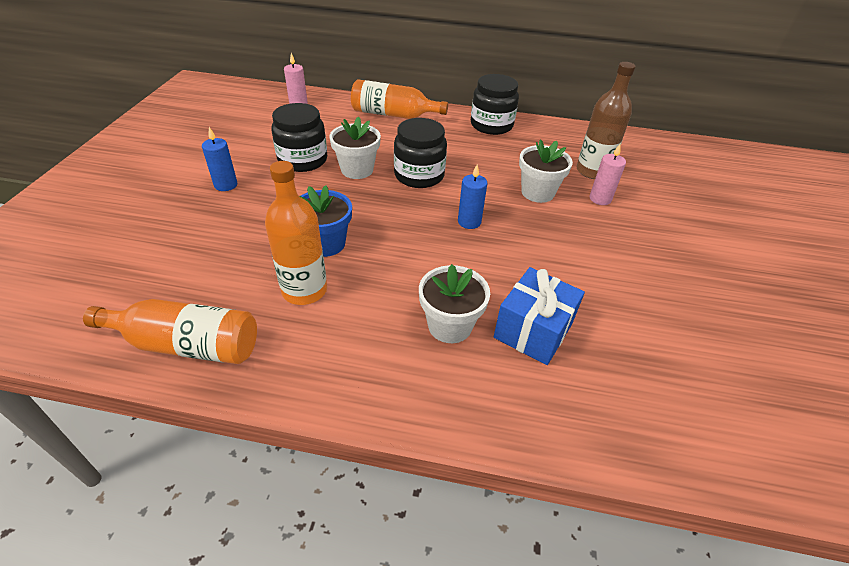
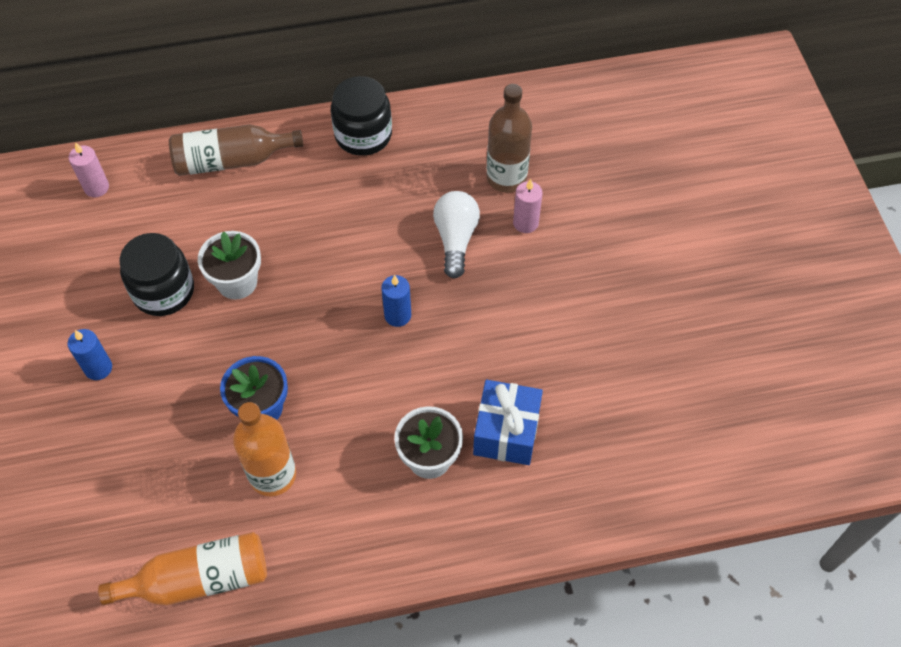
camera: 20 degrees left, 15 degrees up
orange bottle [351,79,448,119] -> brown bottle [169,124,303,176]
black jar [394,118,447,188] -> none
white flower pot [519,139,573,203] -> white light bulb [433,191,480,278]

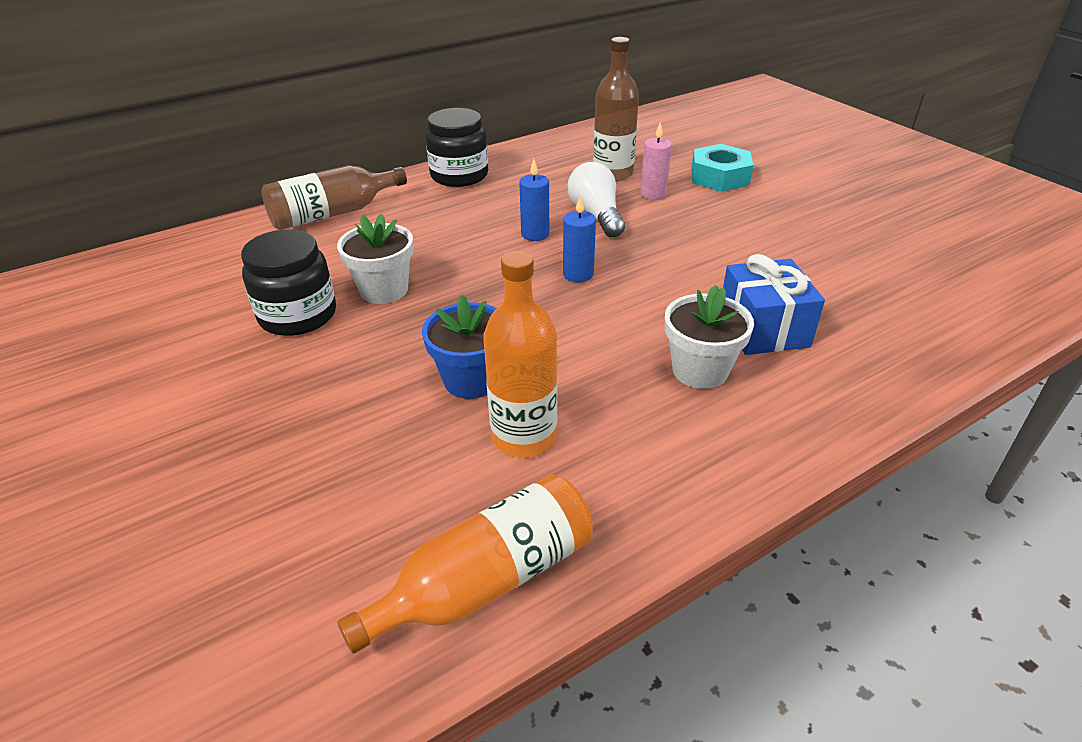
camera: 20 degrees left, 20 degrees down
blue candle [68,329,112,380] -> blue candle moved to [519,159,549,241]
pink candle [69,142,109,197] -> none
none -> turquoise nut [691,144,753,192]

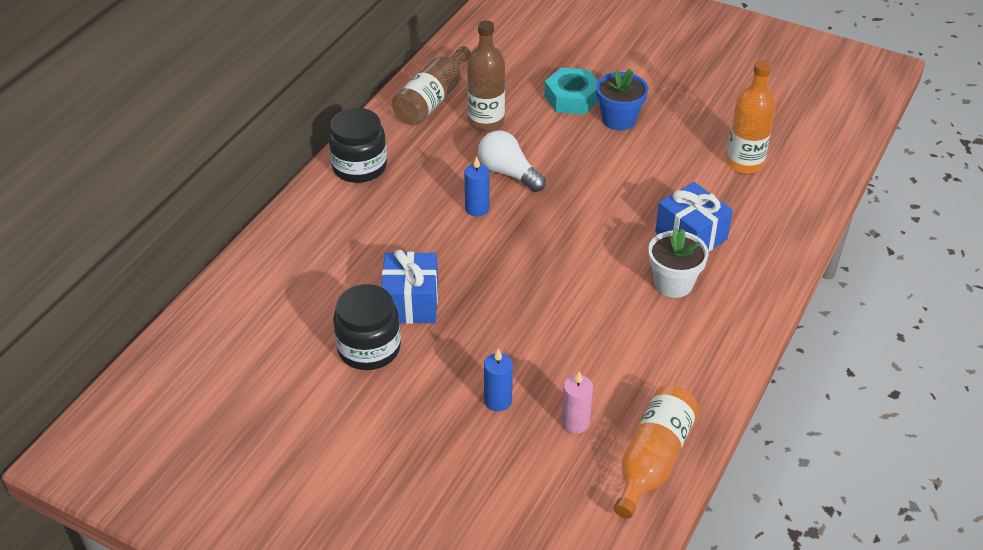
camera: 30 degrees left, 5 degrees up
brown bottle [261,165,407,230] -> brown bottle moved to [392,46,471,125]
white flower pot [337,214,414,304] -> blue gift [381,249,438,324]
blue flower pot [422,295,497,399] -> blue flower pot moved to [596,69,648,130]
orange bottle [483,251,557,457] -> orange bottle moved to [726,60,776,174]
blue candle [563,195,596,282] -> blue candle moved to [484,348,513,411]
pink candle [640,122,672,200] -> pink candle moved to [561,371,593,434]

